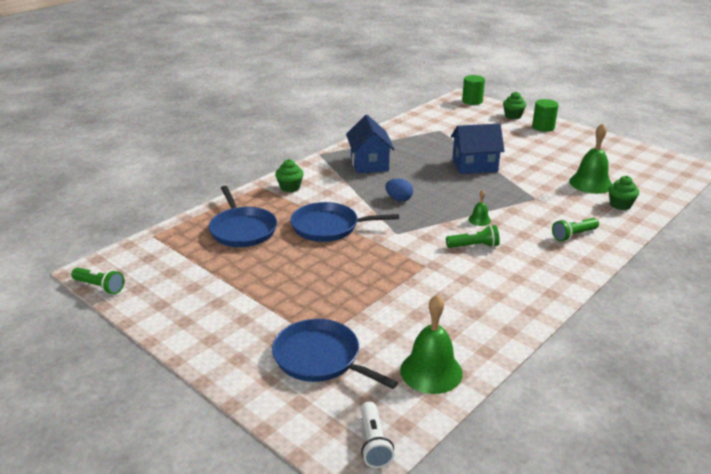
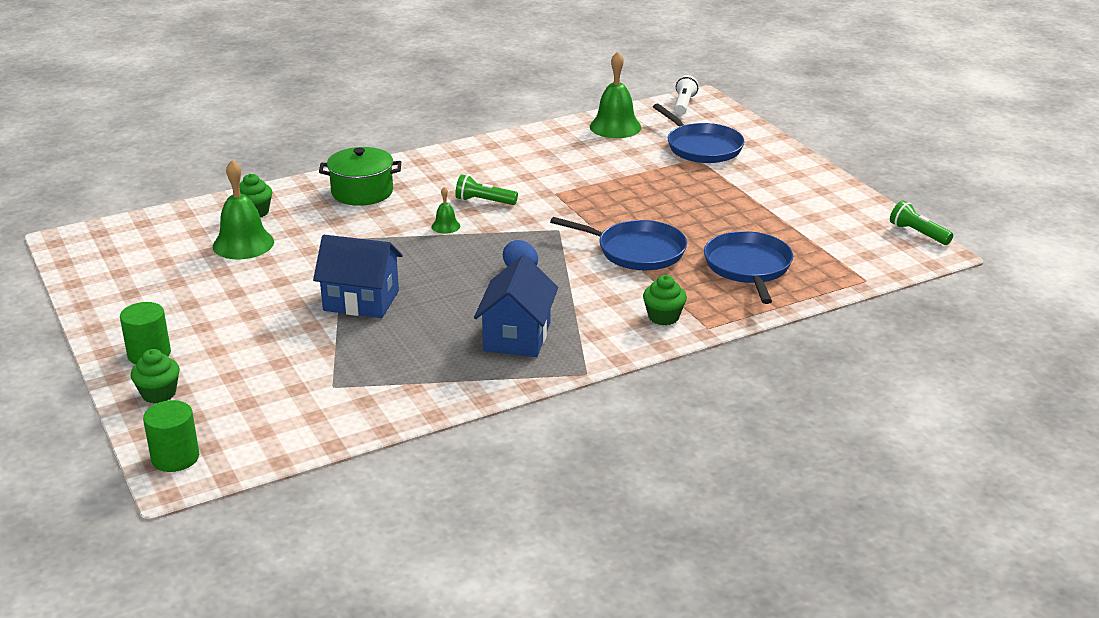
camera: 160 degrees left, 0 degrees up
green flashlight [552,218,599,241] -> green pot [319,147,401,206]

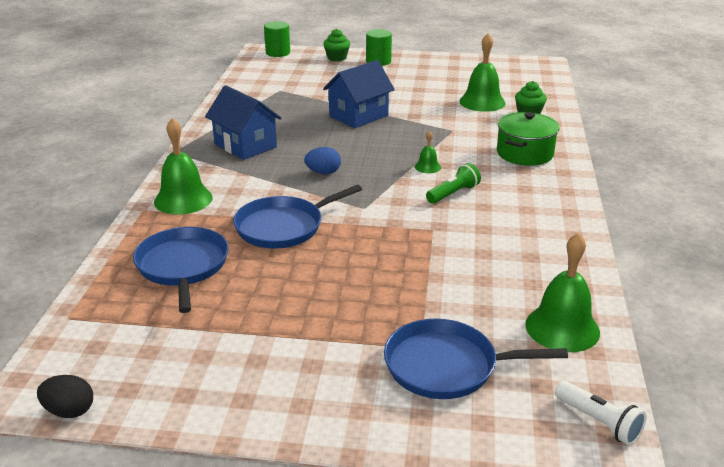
camera: 125 degrees right, 0 degrees up
green cupcake [643,275,687,325] -> green bell [154,118,212,215]
blue pan [704,231,793,304] -> blue pan turned 135 degrees counterclockwise [133,227,229,313]
green flashlight [890,201,953,245] -> black egg [37,375,93,418]

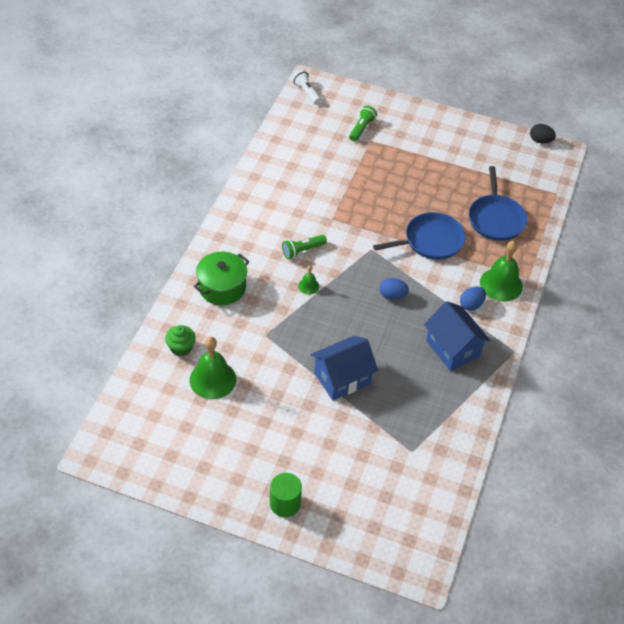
camera: 170 degrees left, 20 degrees up
green cylinder [264,21,290,57] -> none
green cupcake [323,29,350,61] -> none
blue pan [384,319,568,399] -> green flashlight [349,106,377,142]
green bell [525,233,600,352] -> none
none -> blue egg [460,286,486,311]

